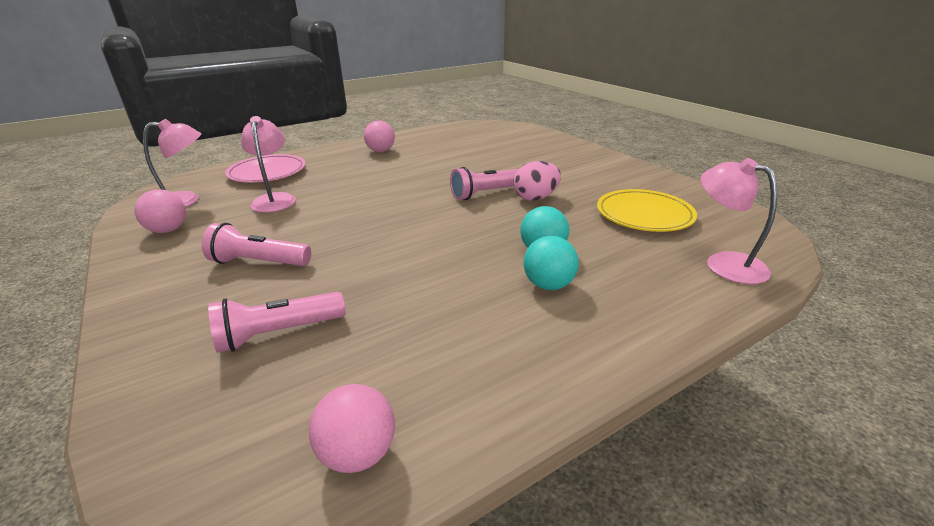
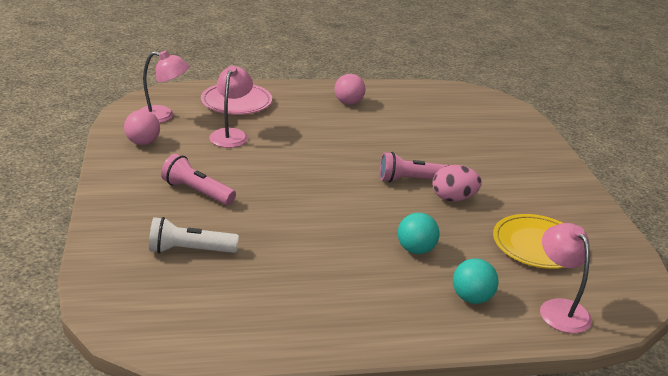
camera: 20 degrees right, 0 degrees up
pink flashlight [208,292,345,353] -> white flashlight [149,217,239,253]
pink ball [309,384,395,473] -> none
turquoise ball [523,236,579,290] -> turquoise ball moved to [453,258,499,304]

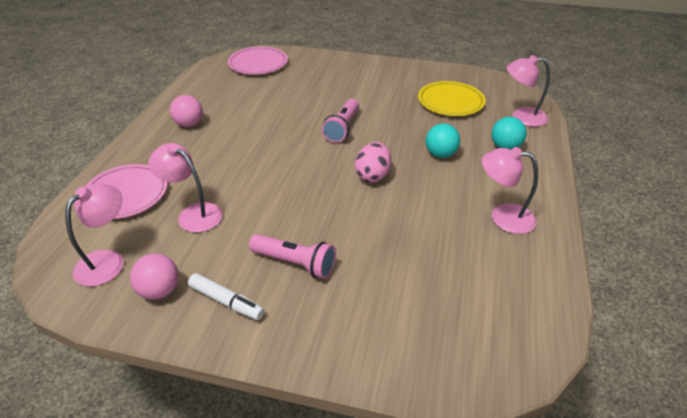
camera: 65 degrees left, 10 degrees up
white flashlight [149,217,239,253] -> none
pink flashlight [161,154,236,205] -> pink flashlight turned 120 degrees counterclockwise [249,234,336,279]
pink egg [433,165,482,202] -> pink egg moved to [355,142,391,182]
none -> white marker [188,273,264,320]
none -> pink plate [228,46,288,74]
none -> pink lamp [482,147,538,234]

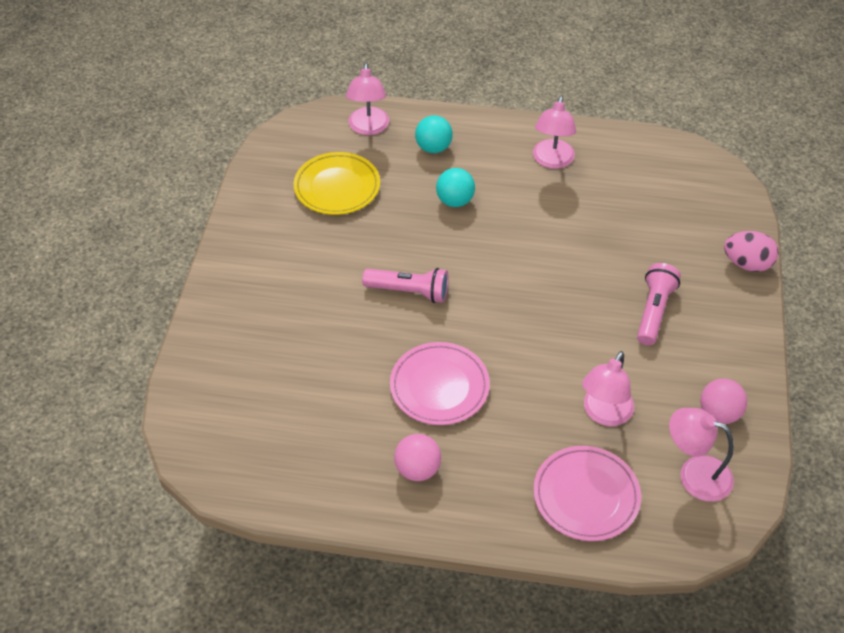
camera: 95 degrees left, 10 degrees up
white marker [188,273,264,320] -> none
pink plate [228,46,288,74] -> pink plate moved to [390,342,490,425]
pink egg [355,142,391,182] -> pink egg moved to [724,231,779,272]

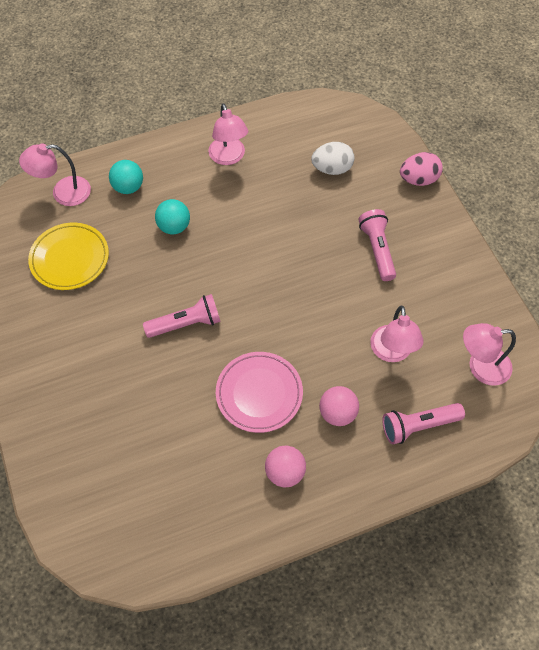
camera: 30 degrees left, 10 degrees up
pink lamp [346,63,389,135] -> pink lamp turned 105 degrees clockwise [19,143,91,206]
pink plate [533,446,641,541] -> pink flashlight [382,403,465,444]
pink ball [700,378,747,424] -> pink ball moved to [319,386,359,426]
none -> white egg [311,142,355,175]

